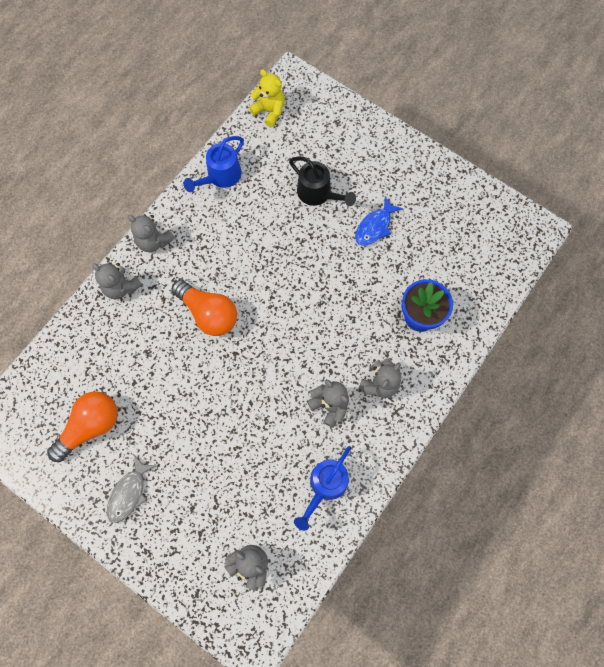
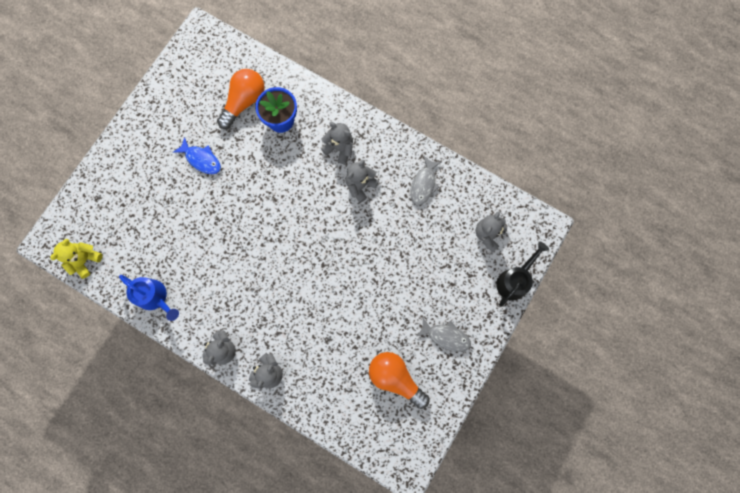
camera: 95 degrees left, 5 degrees up
orange light bulb [171,280,237,336] -> orange light bulb moved to [217,69,264,129]
black watering can [289,157,356,206] -> black watering can moved to [496,242,549,307]
blue watering can [294,446,351,531] -> grey fish [410,155,441,205]

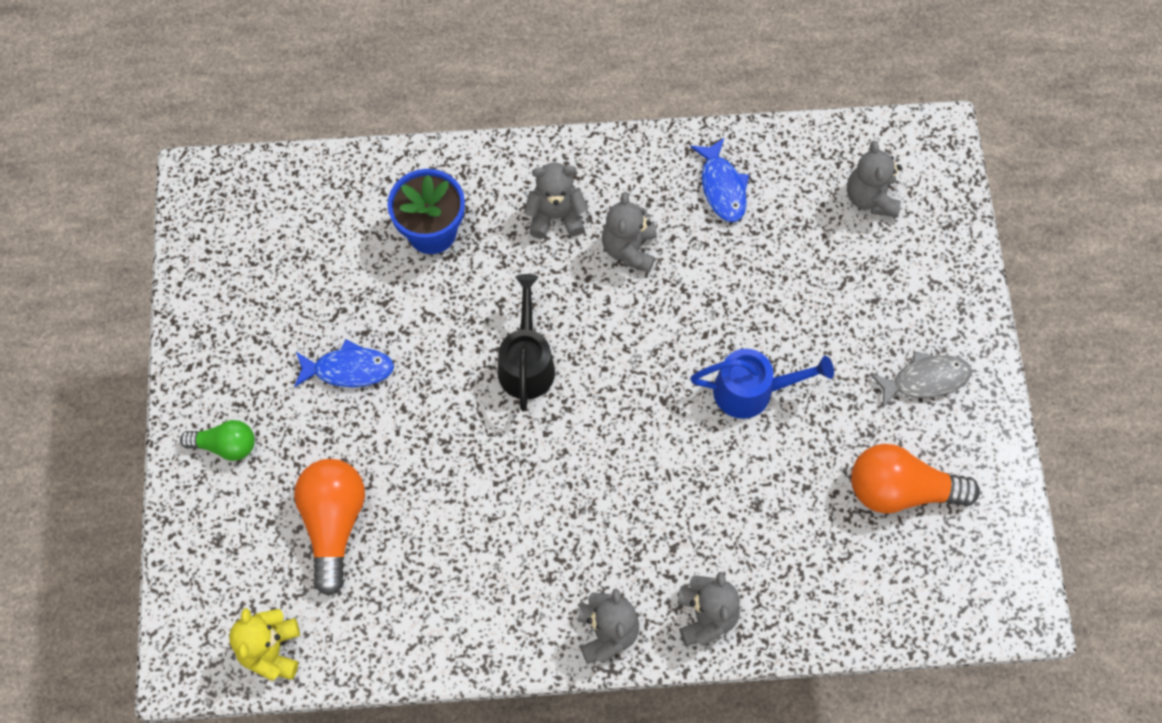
camera: 35 degrees left, 10 degrees down
blue watering can [119,275,179,321] -> blue watering can moved to [690,349,834,419]
orange light bulb [217,69,264,129] -> orange light bulb moved to [294,459,365,596]
grey fish [410,155,441,205] -> blue fish [690,138,749,222]
black watering can [496,242,549,307] -> black watering can moved to [498,274,555,411]
none -> green light bulb [180,420,255,461]

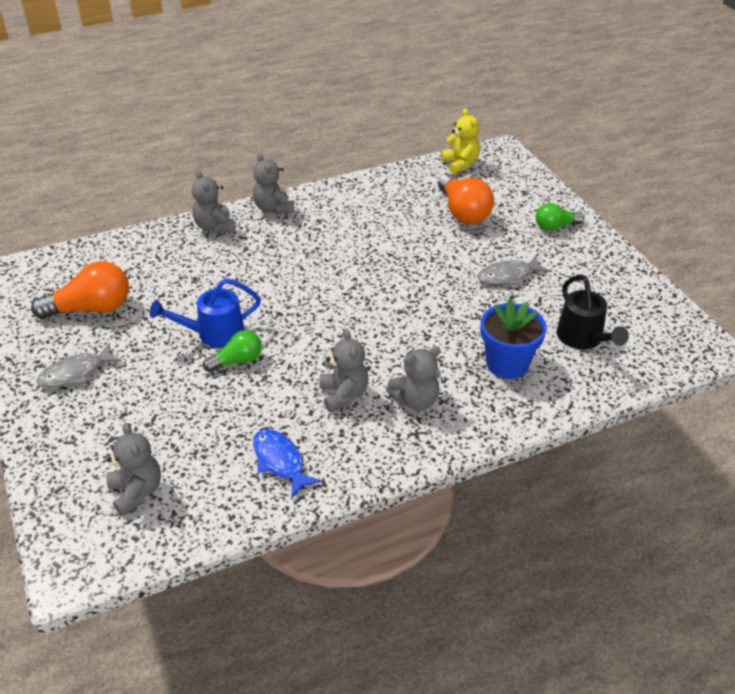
camera: 160 degrees right, 25 degrees down
blue fish [294,339,394,387] -> grey fish [477,256,550,286]
black watering can [498,274,555,411] -> black watering can moved to [557,275,629,349]
none -> green light bulb [203,330,262,372]

